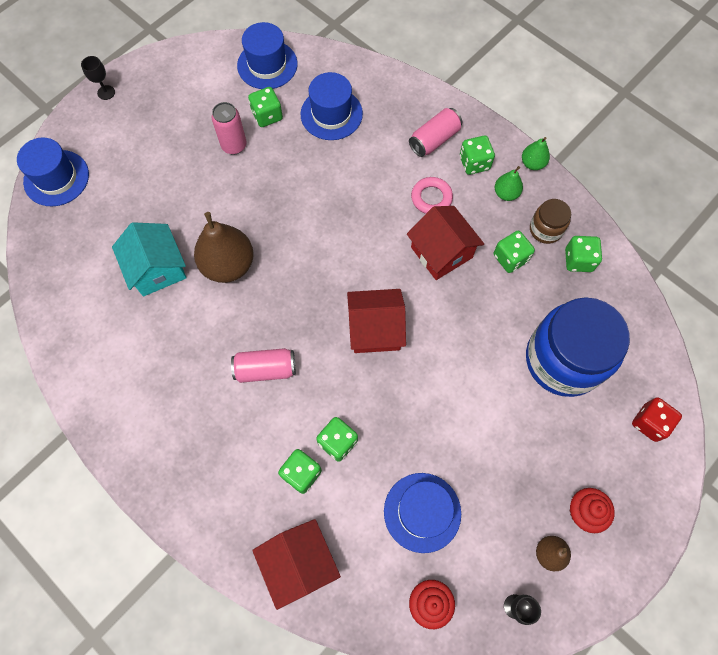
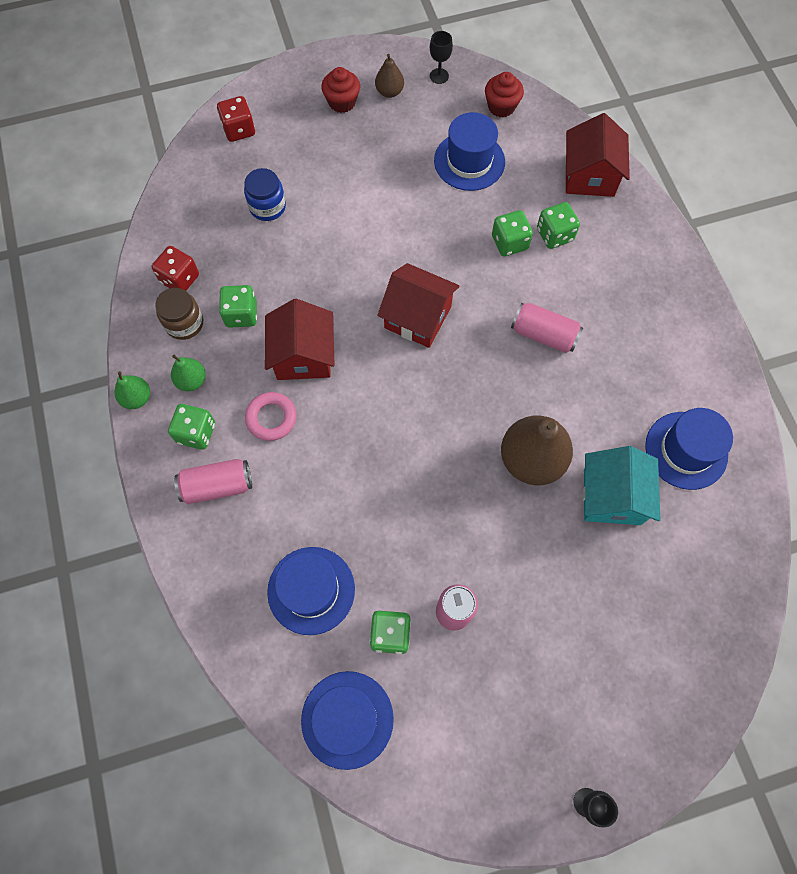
camera: 150 degrees left, 0 degrees up
blue hat [17,137,89,207] -> blue hat moved to [645,408,733,490]
blue jar [526,297,630,397] -> blue jar [244,168,286,221], size x0.46
green dice [565,236,602,272] -> red dice [152,246,199,291]

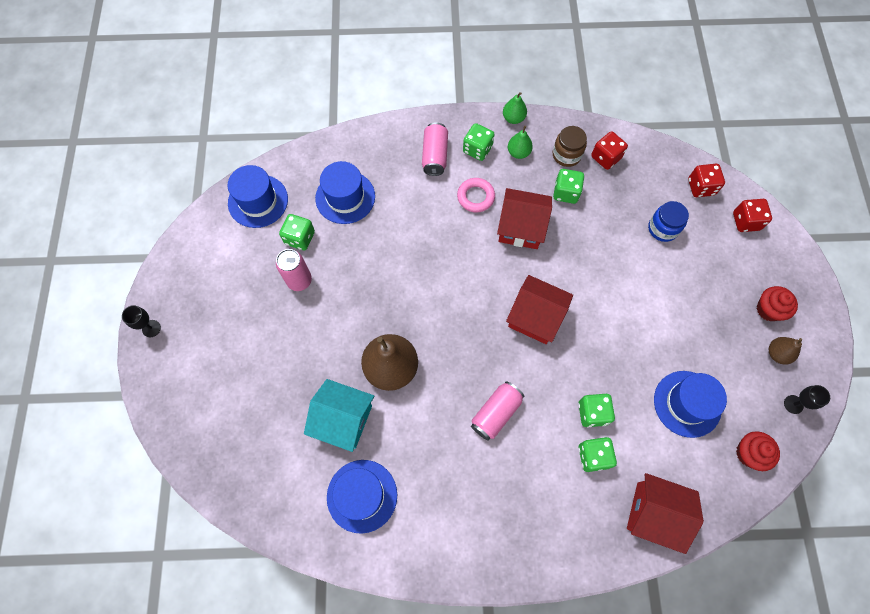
camera: 105 degrees right, 0 degrees up
red house [377,263,460,348] -> red house turned 75 degrees clockwise [506,275,573,344]
none -> red dice [688,164,725,197]

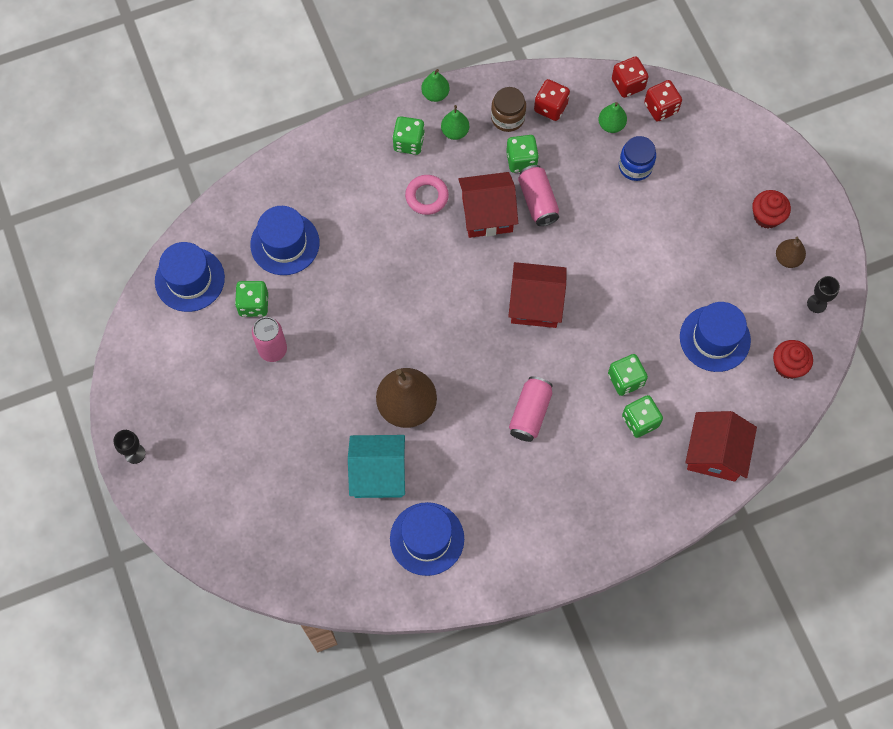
camera: 20 degrees left, 0 degrees up
pink can [422,122,448,176] -> pink can moved to [518,165,559,226]
red house [627,473,704,554] -> red house turned 75 degrees counterclockwise [685,411,757,482]
red dice [733,199,772,232] -> red dice moved to [612,56,649,98]
none -> green pear [598,102,627,133]

